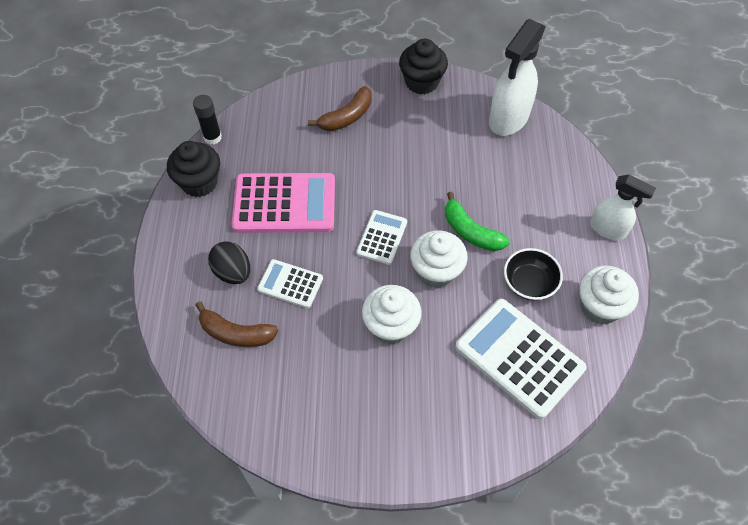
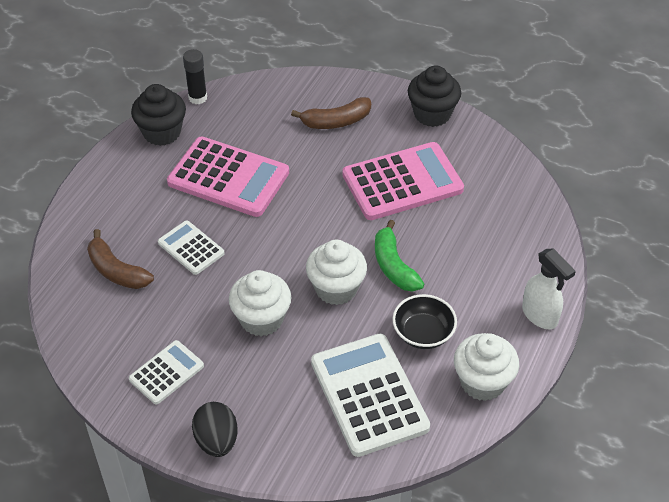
camera: 25 degrees right, 10 degrees down
black egg [208,241,250,284] -> black egg moved to [192,402,237,457]
white calculator [356,210,407,265] -> white calculator moved to [129,340,204,405]
white spray bottle [489,19,545,136] -> none
none -> pink calculator [342,142,464,220]

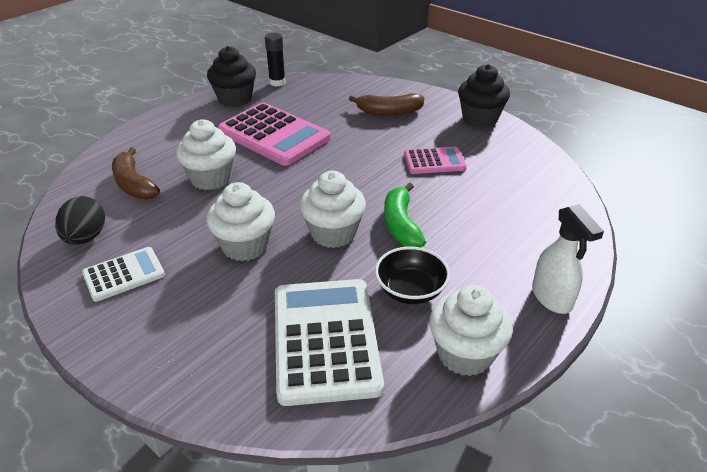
camera: 15 degrees right, 10 degrees down
white calculator [158,220,225,275] -> white cupcake [176,119,236,190]
black egg [192,402,237,457] -> black egg moved to [55,196,105,245]
pink calculator [342,142,464,220] -> pink calculator [404,147,466,174], size x0.54

